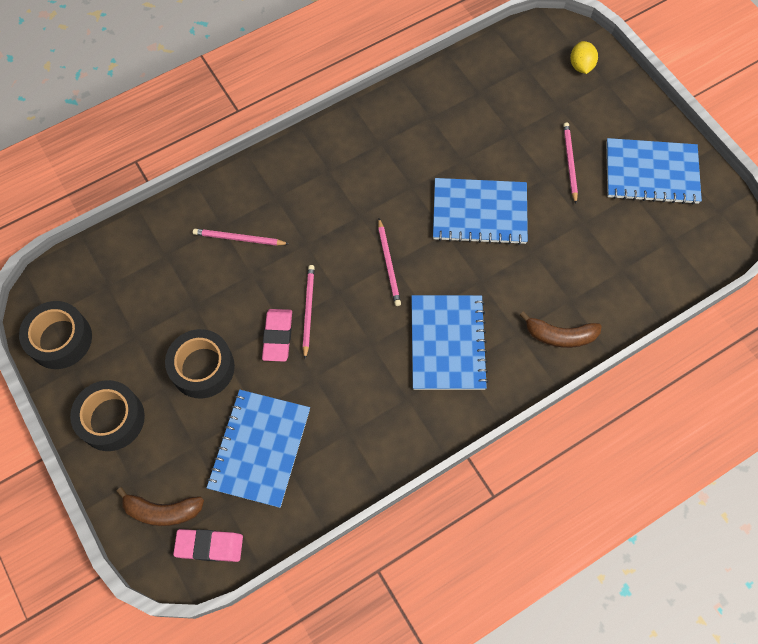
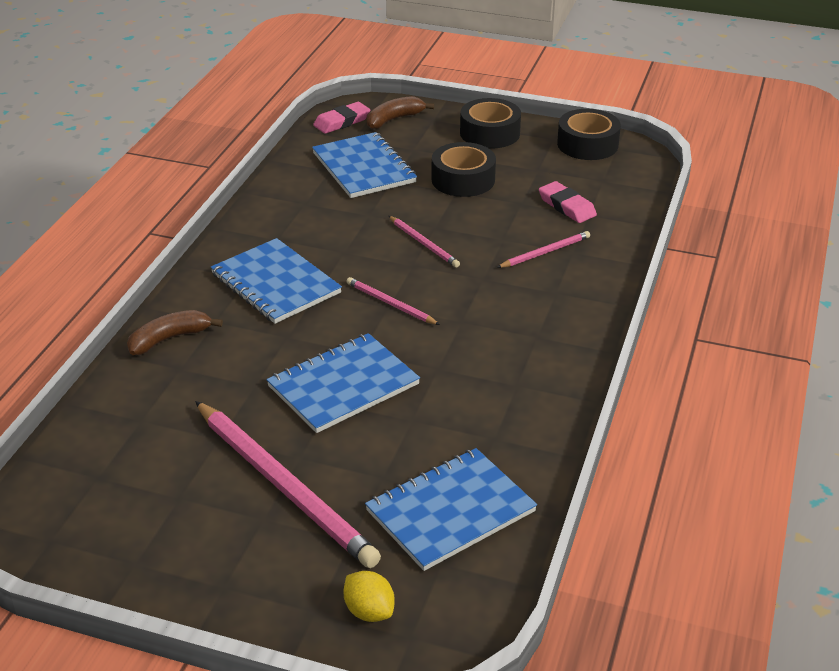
camera: 140 degrees right, 30 degrees down
pink eraser [262,309,292,361] -> pink eraser moved to [539,181,597,223]
pink pencil [563,122,578,204] -> pink pencil [195,401,381,568], size x2.12
blue notebook [606,138,702,205] -> blue notebook moved to [365,448,537,571]

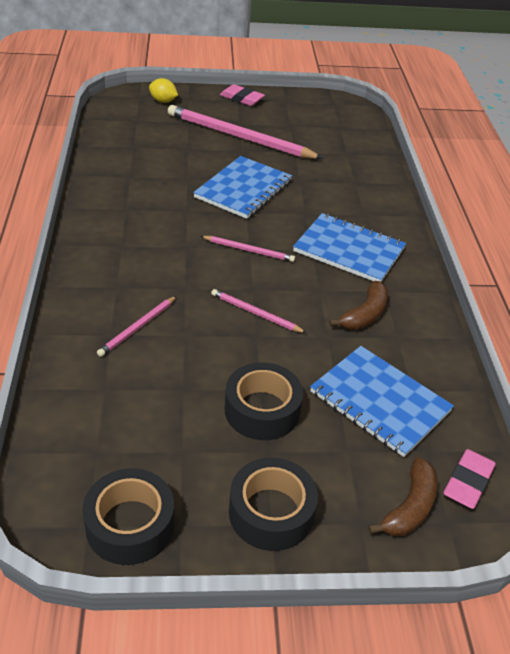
camera: 155 degrees right, 5 degrees up
brown banana [127,310,223,355] -> brown banana moved to [329,281,388,330]
blue notebook [365,448,537,571] -> none
pink eraser [539,181,597,223] -> pink eraser moved to [220,84,265,106]

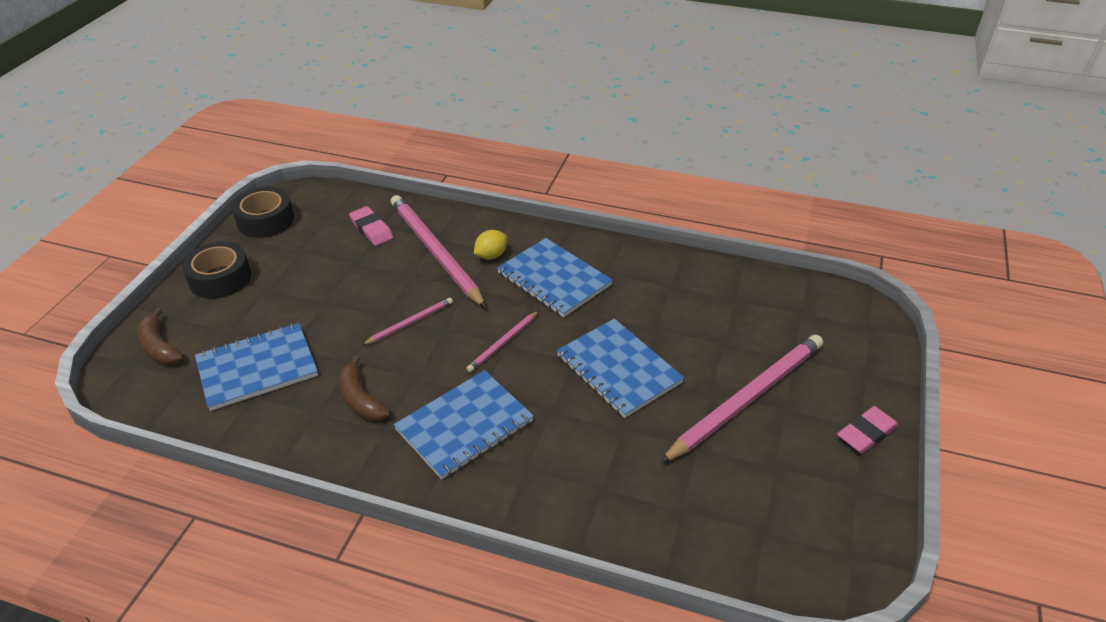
camera: 115 degrees right, 0 degrees up
pink pencil [97,296,177,357] -> pink pencil [391,195,486,308], size x2.12
yellow lemon [149,78,178,103] -> yellow lemon moved to [474,230,507,259]
black tape [225,362,303,440] -> none
pink eraser [443,449,496,509] -> pink eraser moved to [349,206,393,246]
none -> blue notebook [497,238,613,317]

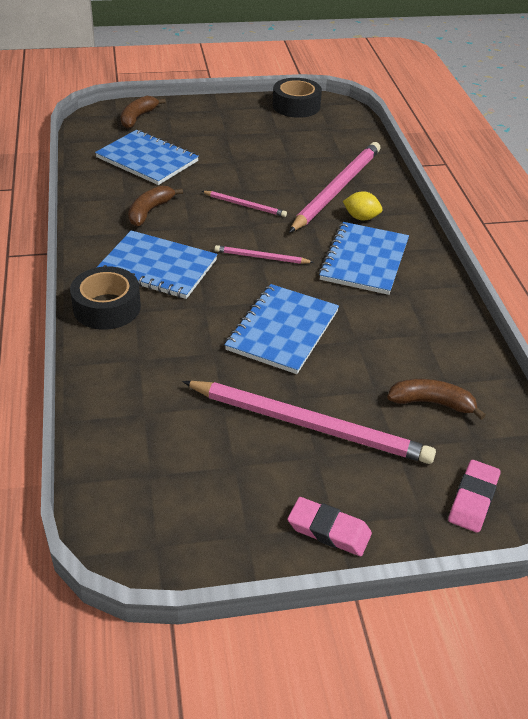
camera: 60 degrees right, 0 degrees up
black tape [182,241,251,299] -> black tape moved to [70,266,141,330]
pink eraser [349,206,393,246] -> pink eraser moved to [448,460,500,533]
none -> brown banana [387,379,486,420]

